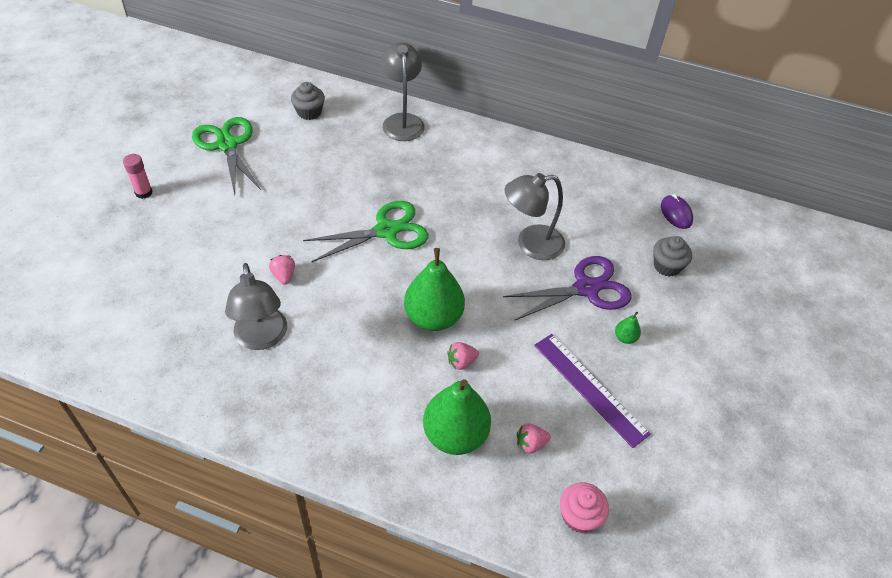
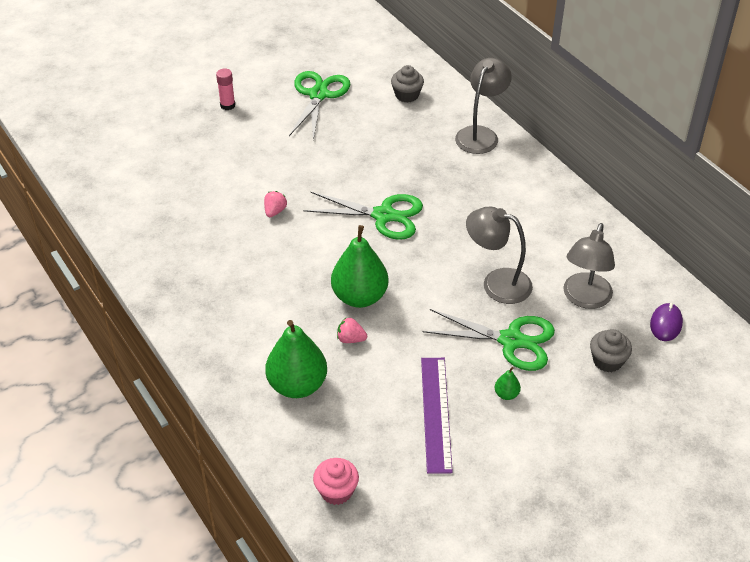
camera: 40 degrees right, 5 degrees down
grey lamp [225,263,287,350] -> grey lamp moved to [563,223,615,309]
purple scissors [503,256,632,321] -> green scissors [423,309,555,371]
pink strawberry [517,423,551,454] -> none

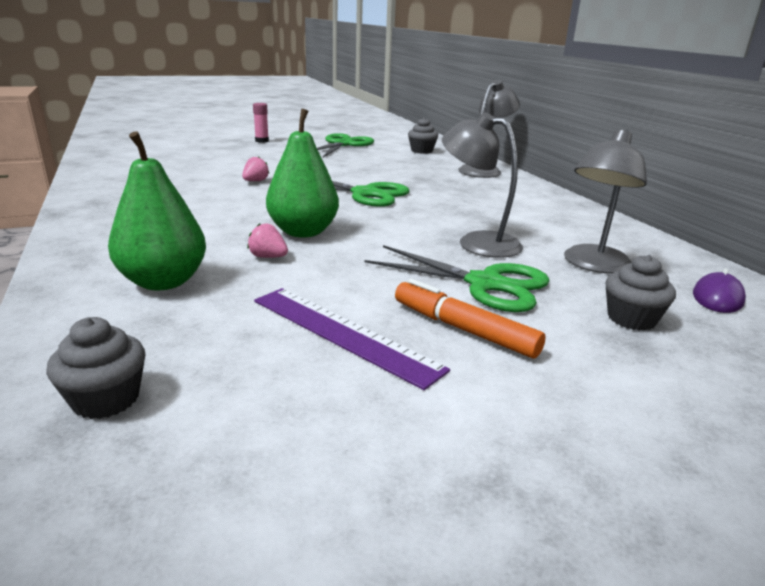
camera: 10 degrees right, 20 degrees down
pink cupcake [313,458,359,505] -> grey cupcake [46,317,145,419]
purple ruler [421,358,453,474] -> purple ruler turned 60 degrees counterclockwise [254,288,450,390]
green pear [495,367,521,400] -> orange marker [395,279,546,359]

